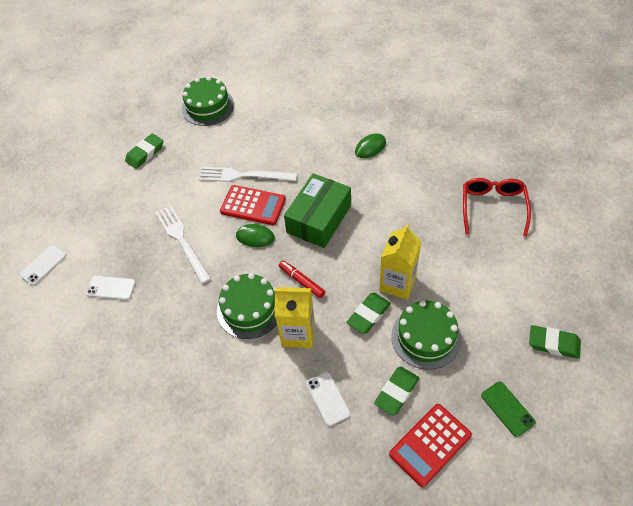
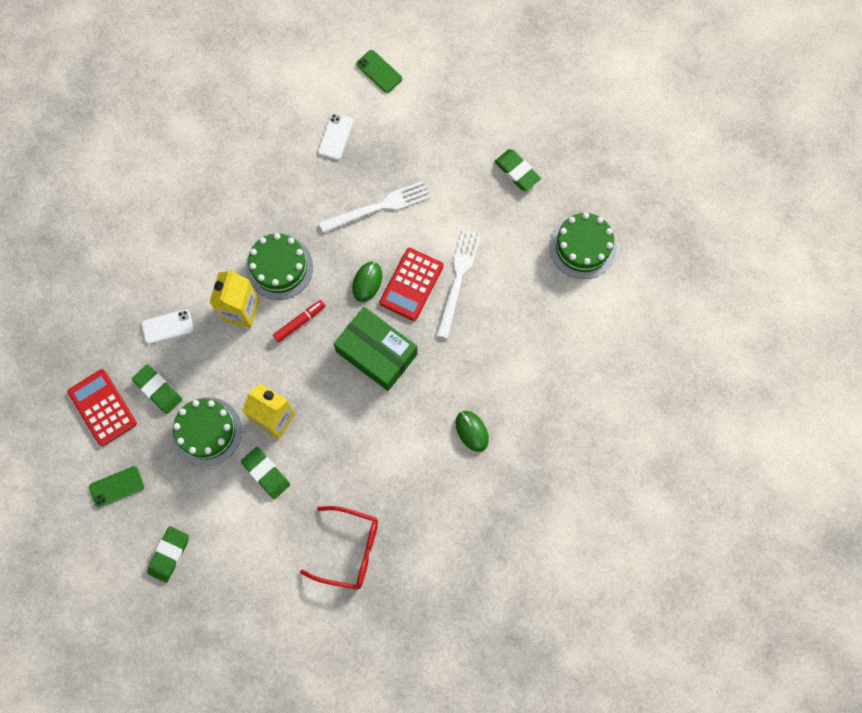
camera: 95 degrees right, 20 degrees up
white phone [19,245,66,286] -> green phone [356,50,402,93]
green eraser [346,293,391,334] -> green eraser moved to [241,447,290,499]

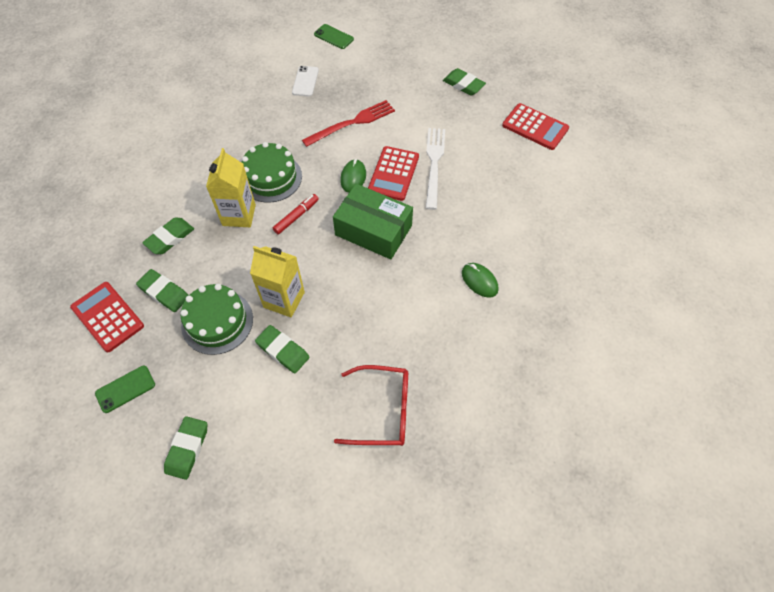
camera: 10 degrees left, 15 degrees down
white phone [141,309,194,344] -> green eraser [142,217,194,254]
white fork [319,181,430,233] -> red fork [302,100,395,147]
green cake [550,212,617,279] -> red calculator [502,103,569,150]

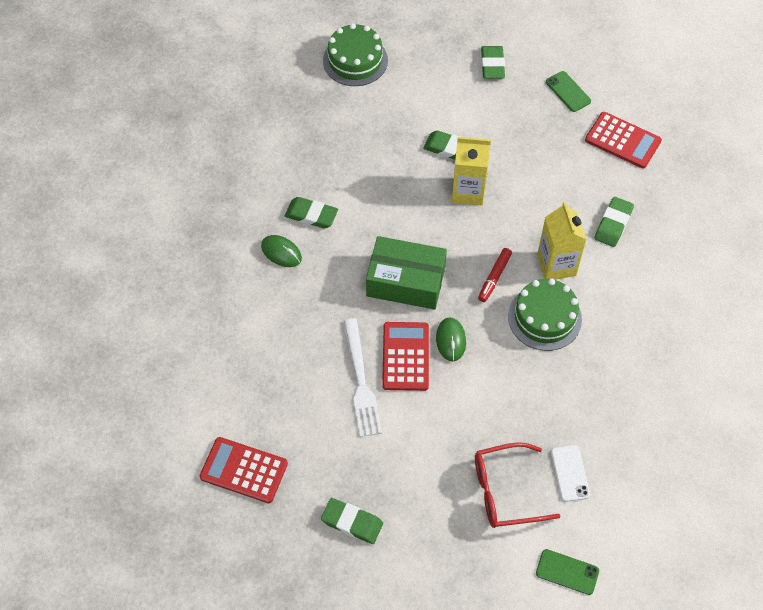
camera: 165 degrees right, 0 degrees up
green phone [95,365,155,413] -> green phone turned 75 degrees counterclockwise [546,71,591,112]
green eraser [136,269,189,312] -> green eraser moved to [285,197,338,229]
green cake [180,284,253,355] -> green cake moved to [323,23,388,86]
red fork [302,100,395,147] -> none
red glasses [334,365,408,446] -> red glasses moved to [475,442,560,528]

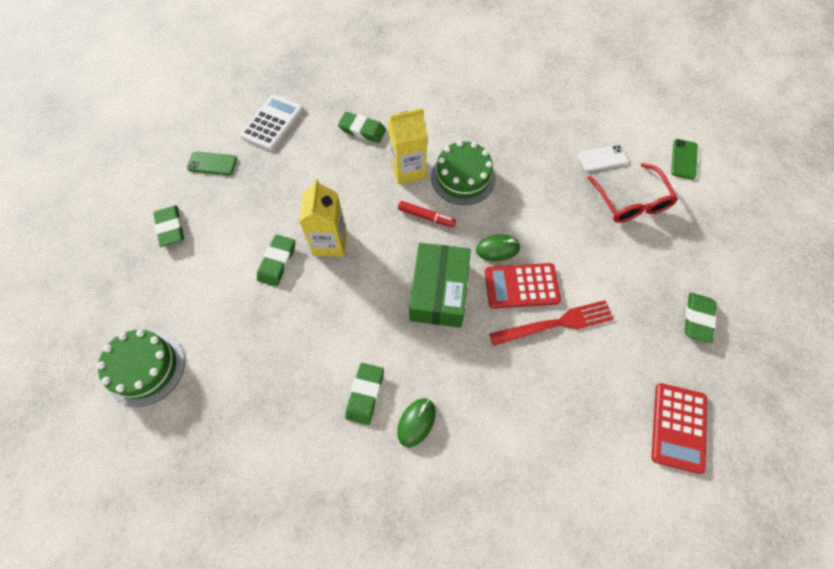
camera: 95 degrees left, 5 degrees up
white fork [344,318,382,437] -> red fork [489,300,614,346]
green eraser [481,46,505,79] -> green eraser turned 75 degrees clockwise [153,205,184,247]
green phone [546,71,591,112] -> green phone turned 45 degrees clockwise [187,151,237,175]
red calculator [585,112,662,168] -> white calculator [240,95,303,151]

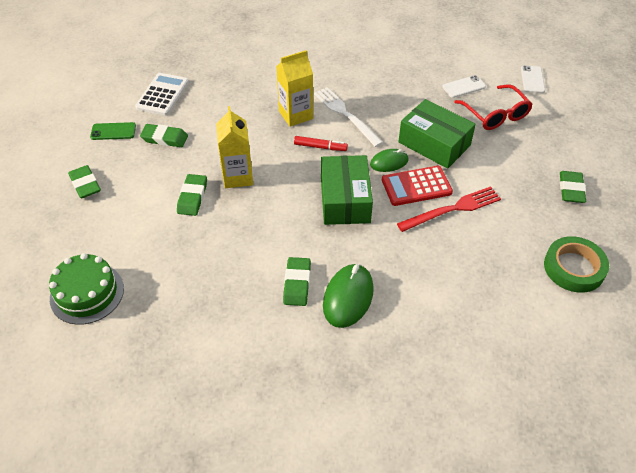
camera: 10 degrees left, 15 degrees down
green eraser [338,112,386,143] -> green eraser moved to [140,124,188,147]
green mouse [397,398,436,447] -> green mouse [323,264,374,328], size x1.60
green cake [431,141,496,205] -> white fork [314,87,383,147]
red calculator [652,383,707,474] -> green tape [544,236,609,293]
green phone [671,139,698,180] -> white phone [521,66,545,93]
none -> green box [398,99,476,169]

